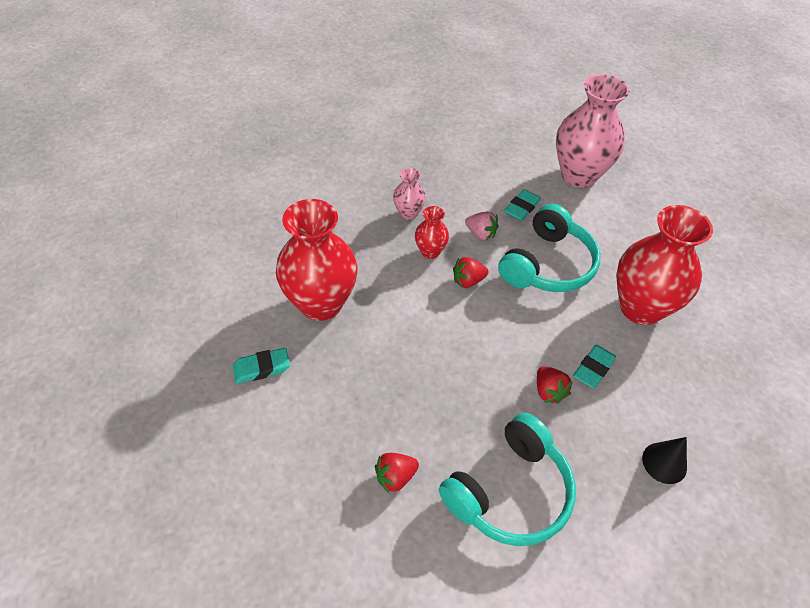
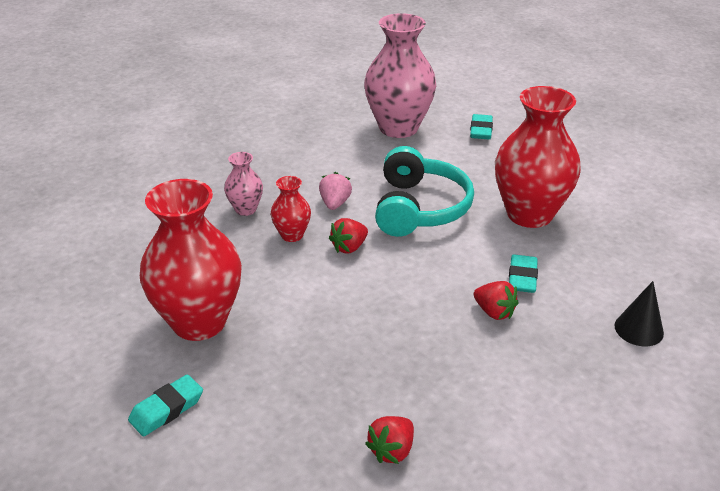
camera: 25 degrees left, 15 degrees down
turquoise headphones [439,413,576,546] -> none
pink strawberry [465,211,499,240] -> pink strawberry turned 90 degrees counterclockwise [319,172,352,210]
turquoise eraser [504,189,541,221] -> turquoise eraser moved to [470,114,493,139]

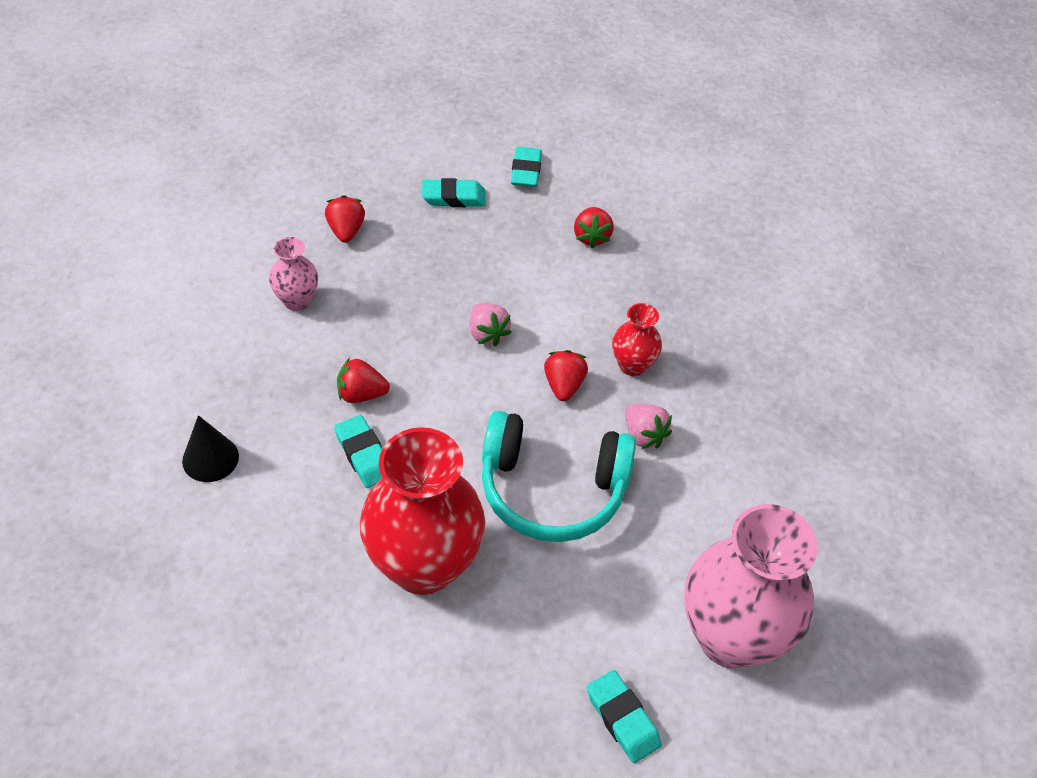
camera: 135 degrees right, 15 degrees up
red vase [140,179,242,341] -> red strawberry [574,207,614,248]
pink vase [224,152,263,216] -> pink vase moved to [269,237,318,311]
turquoise headphones [375,146,474,237] -> turquoise headphones turned 45 degrees counterclockwise [482,411,636,542]
none -> turquoise eraser [422,178,485,207]
none -> pink strawberry [470,303,512,346]

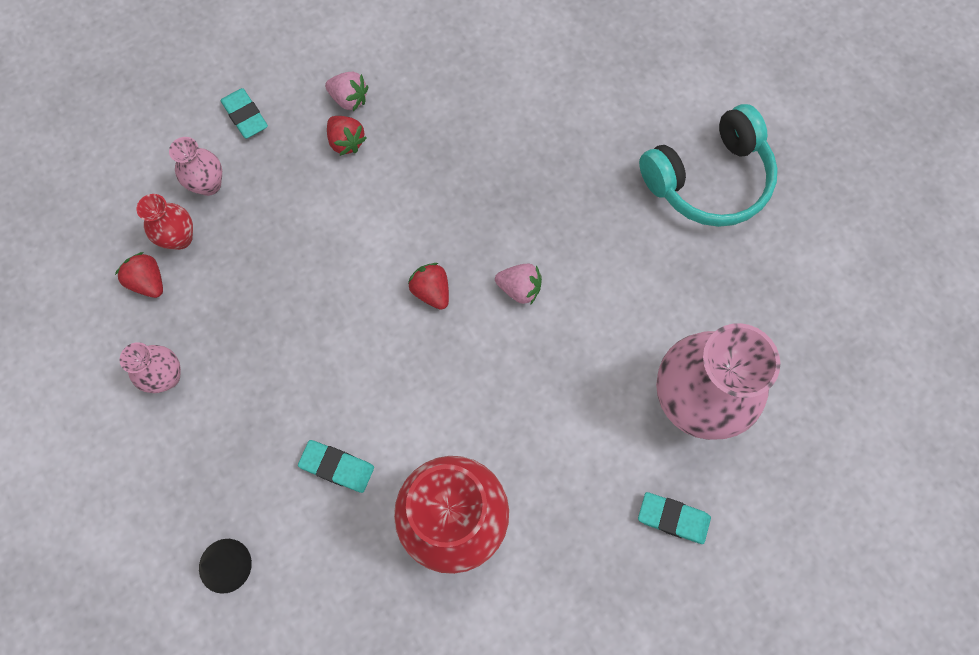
camera: 35 degrees left, 20 degrees up
red strawberry [337,357,390,403] -> none
turquoise eraser [422,178,485,207] -> pink vase [169,137,222,196]
pink strawberry [470,303,512,346] -> pink strawberry moved to [325,72,368,111]
turquoise headphones [482,411,636,542] -> turquoise headphones moved to [639,104,778,227]
red vase [612,303,662,376] -> red vase moved to [136,194,193,250]

